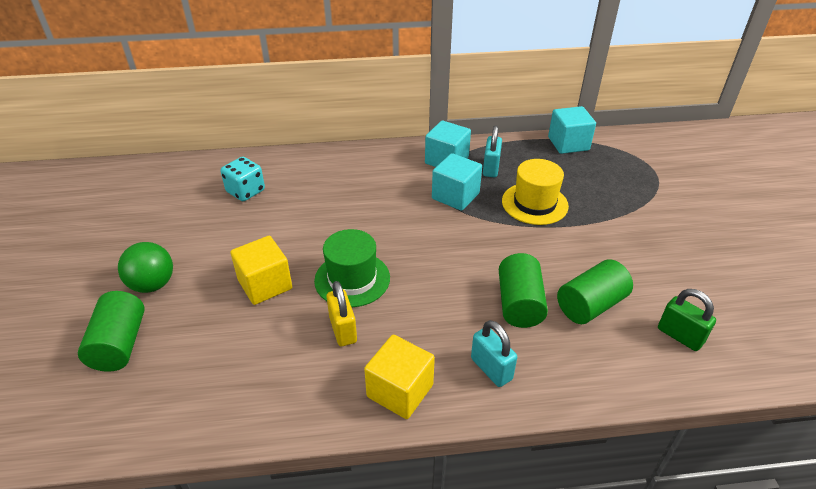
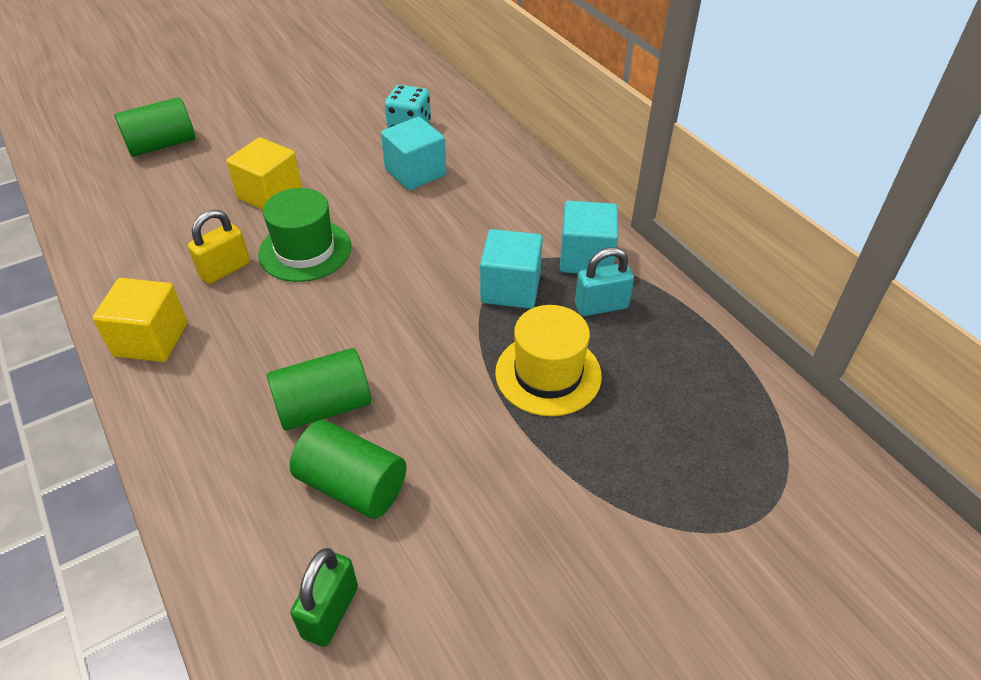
camera: 65 degrees right, 5 degrees up
green ball [118,242,173,293] -> none
turquoise padlock [471,320,517,387] -> none
turquoise cube [548,106,596,154] -> turquoise cube moved to [381,117,446,190]

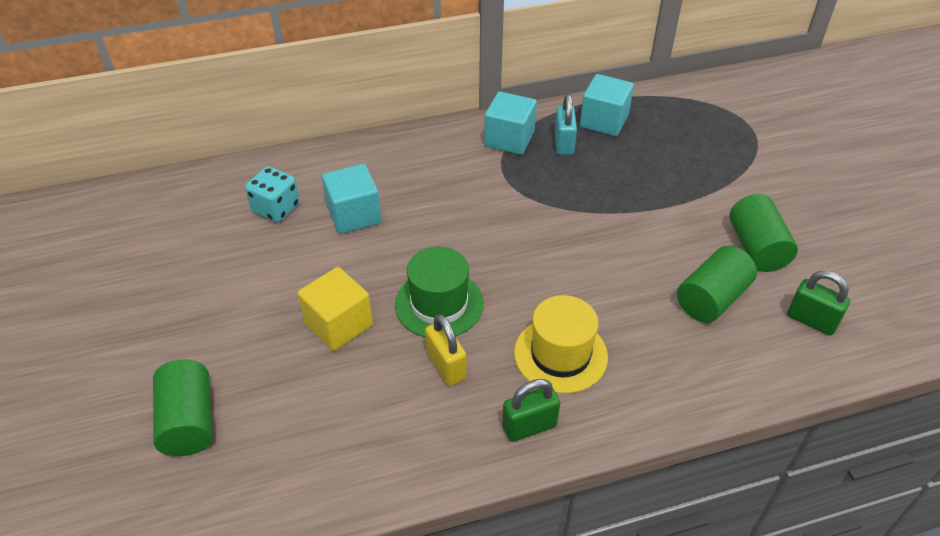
camera: 75 degrees left, 0 degrees up
yellow cube [92,278,187,362] -> green padlock [502,379,560,442]
green cylinder [267,348,371,431] -> green cylinder moved to [729,194,798,272]
turquoise cube [480,229,543,309] -> turquoise cube moved to [580,74,634,136]
yellow hat [495,305,602,416] -> yellow hat moved to [514,295,608,394]

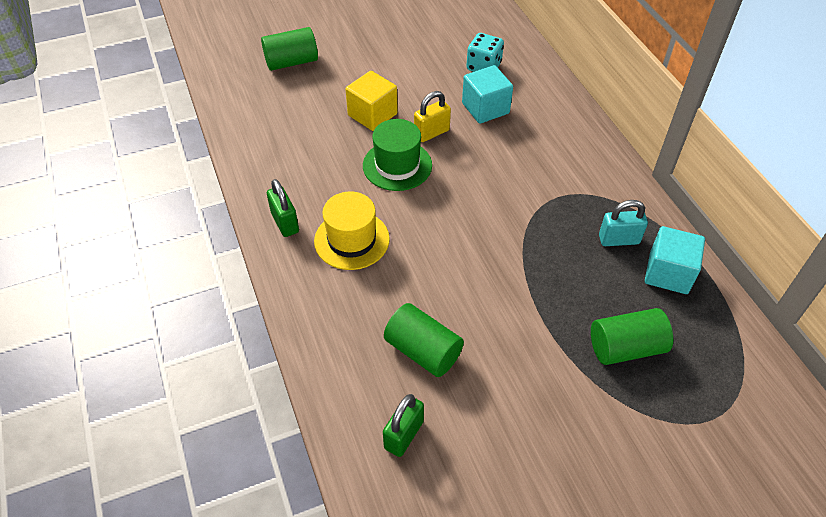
camera: 85 degrees right, 5 degrees up
yellow padlock [425,314,467,386] -> yellow padlock moved to [414,91,451,142]
turquoise cube [484,92,537,155] -> none
green cylinder [729,194,798,272] -> green cylinder moved to [591,308,673,365]

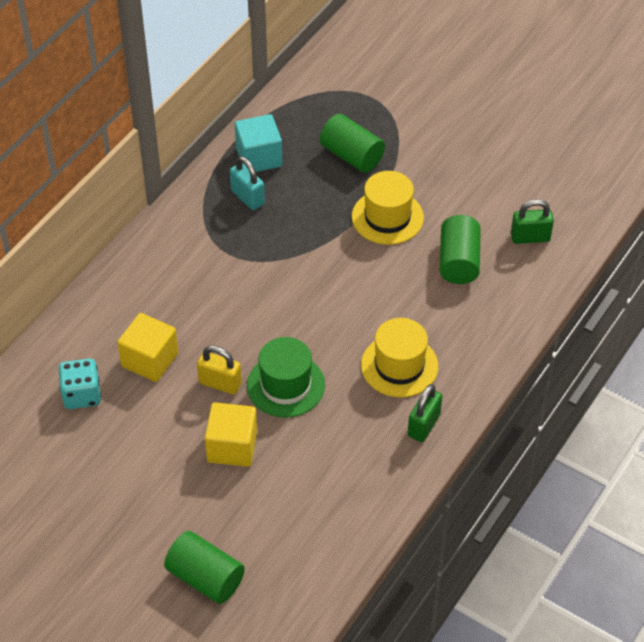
camera: 125 degrees left, 0 degrees up
turquoise cube [462,65,513,124] -> yellow cube [117,313,178,382]
none -> yellow hat [352,171,424,245]

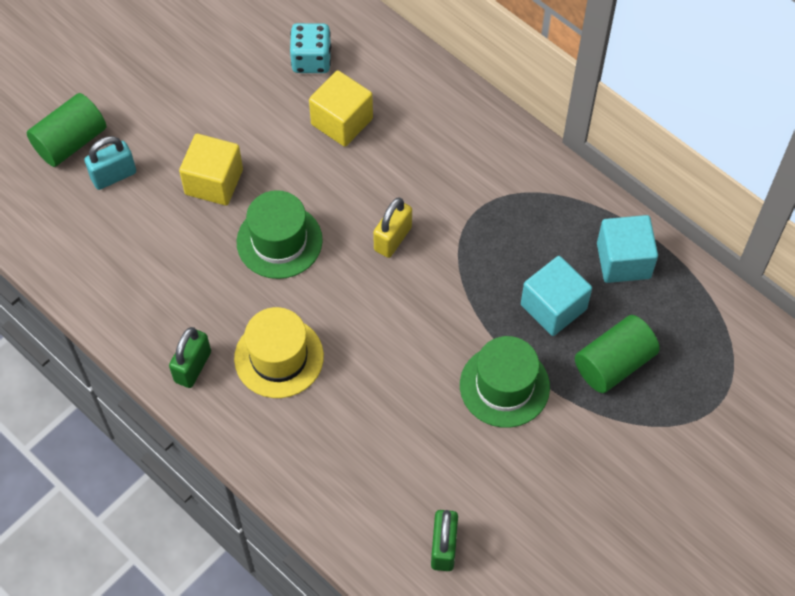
camera: 100 degrees right, 10 degrees up
yellow padlock [197,345,242,394] -> yellow padlock moved to [373,198,412,258]
turquoise padlock [230,156,265,210] -> turquoise padlock moved to [84,136,136,190]
yellow hat [352,171,424,245] -> green hat [460,336,550,428]
green padlock [408,384,442,442] -> green padlock turned 75 degrees clockwise [169,327,211,388]
green cylinder [440,215,481,284] -> none
none -> turquoise cube [521,256,592,336]

